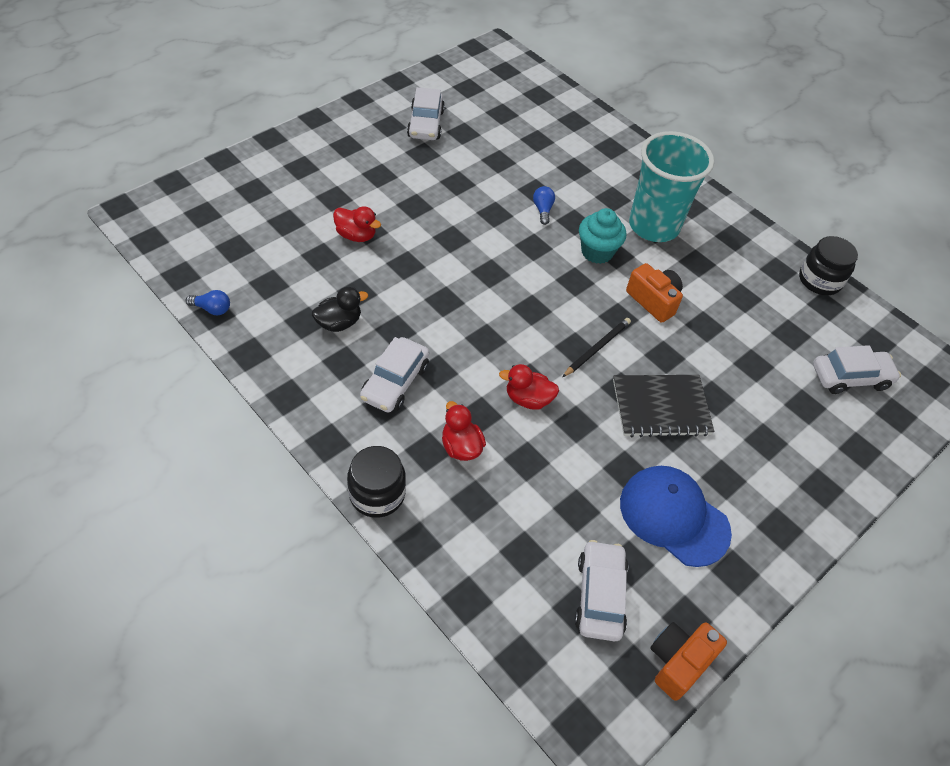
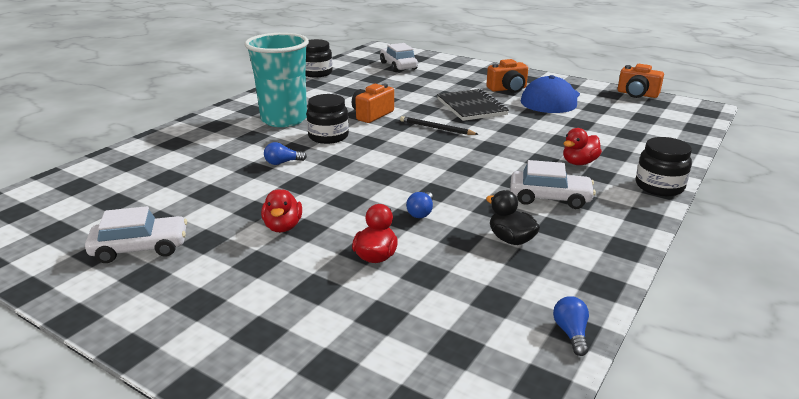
camera: 100 degrees left, 25 degrees down
red duck [499,364,559,410] -> red duck moved to [261,189,302,232]
white car [575,540,628,641] -> none
turquoise cupcake [579,208,626,264] -> black jar [306,94,349,144]
none -> blue light bulb [406,192,433,218]
none -> orange camera [486,59,528,93]

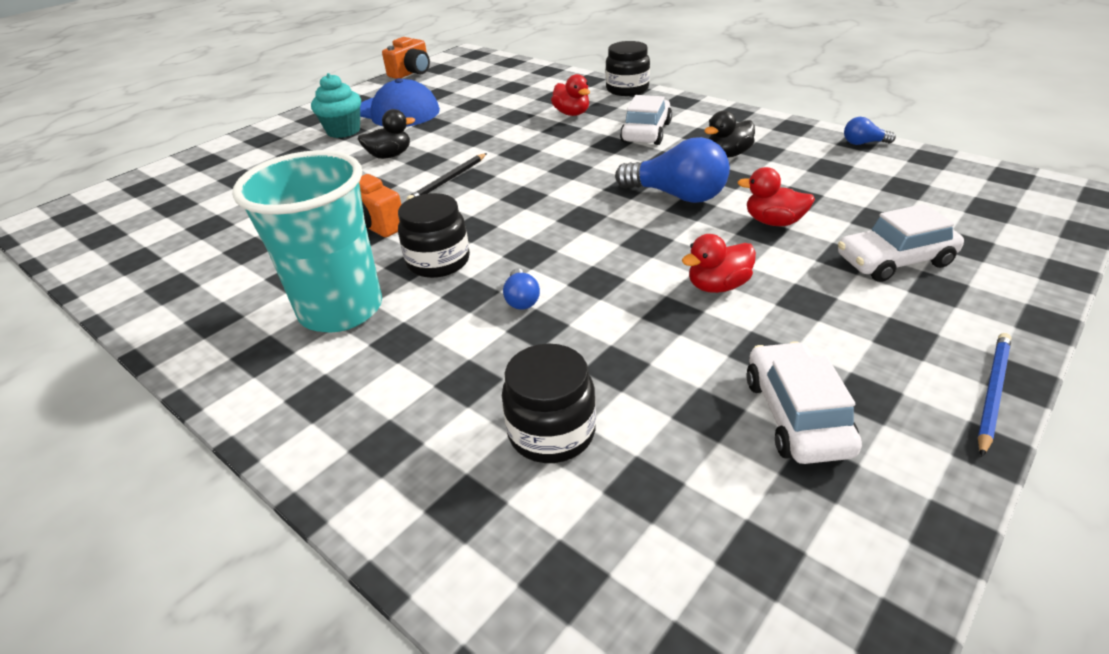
camera: 80 degrees left, 10 degrees up
red duck [261,189,302,232] -> red duck turned 150 degrees clockwise [682,234,756,293]
black jar [305,39,333,77] -> black jar moved to [502,344,596,463]
white car [380,43,418,72] -> white car moved to [838,204,964,282]
blue light bulb [406,192,433,218] -> blue light bulb [615,137,730,203], size x2.07
black notebook [437,89,509,121] -> black duck [358,109,415,159]
orange camera [486,59,528,93] -> turquoise cupcake [311,73,361,138]
none -> blue pencil [977,333,1011,457]

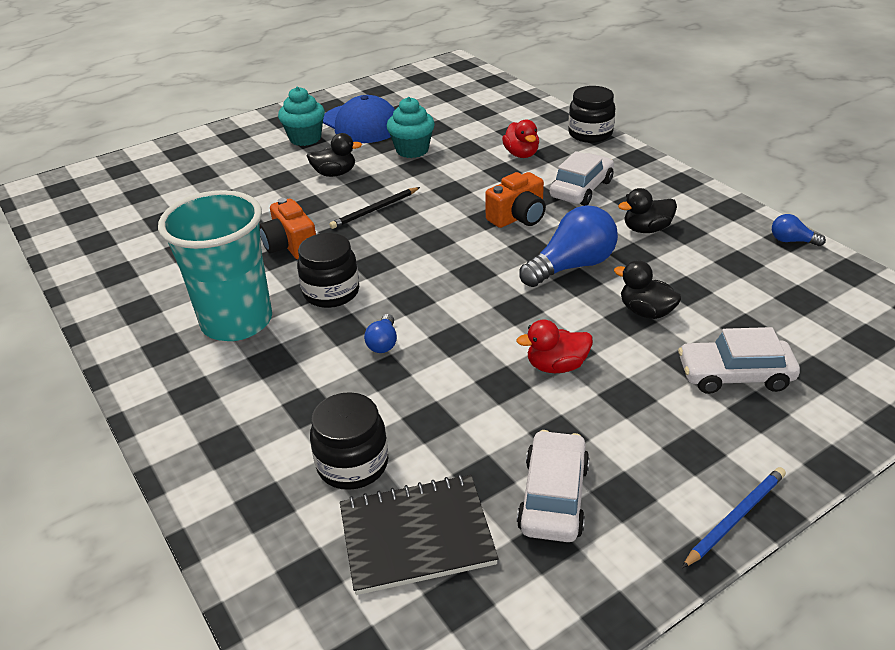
camera: 15 degrees right, 0 degrees up
orange camera [382,37,430,79] -> orange camera moved to [485,172,546,228]
blue light bulb [615,137,730,203] -> blue light bulb turned 75 degrees counterclockwise [519,205,618,287]
red duck [738,167,815,226] -> black duck [614,260,682,319]
none -> black notebook [340,474,499,595]
none -> turquoise cupcake [387,97,435,158]

